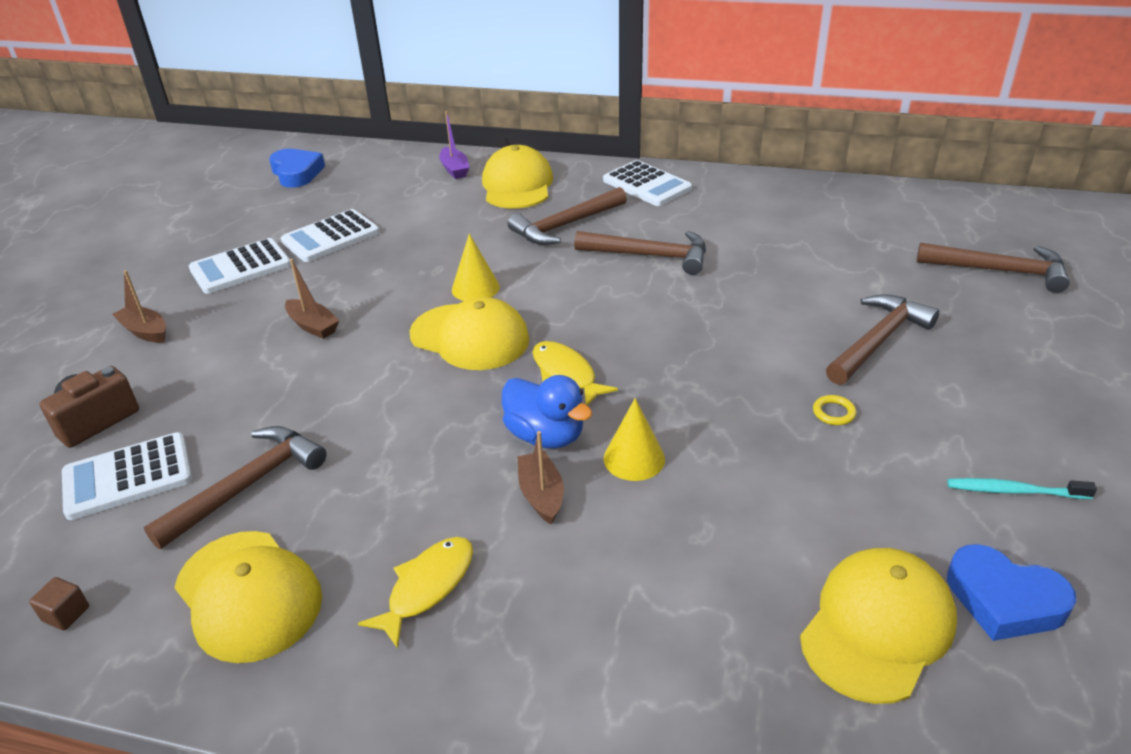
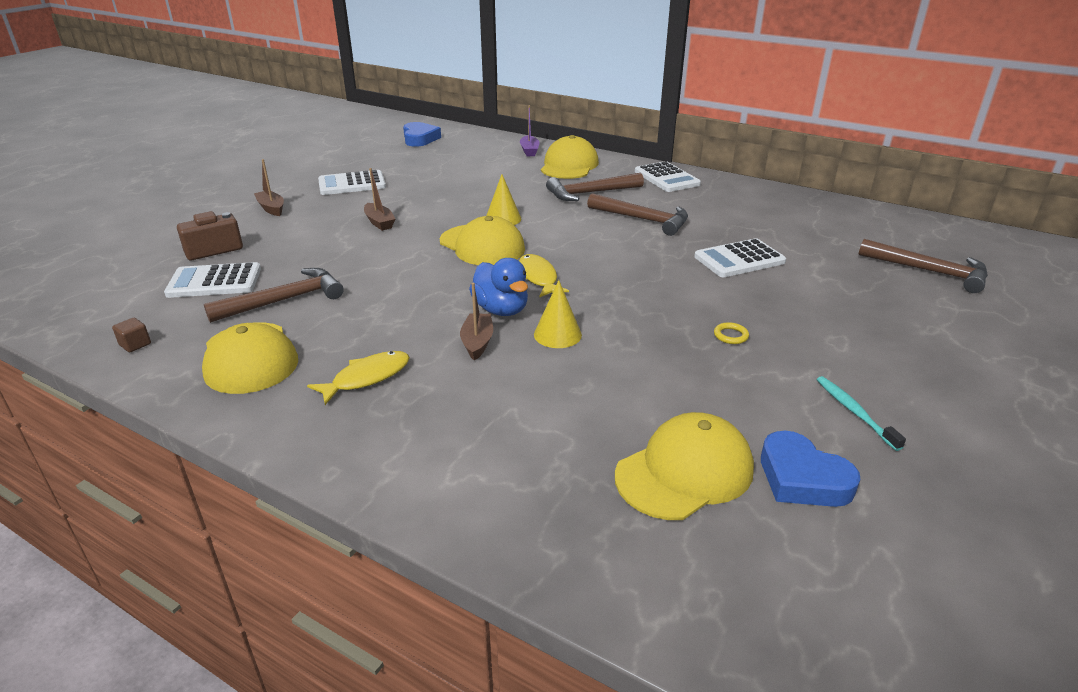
camera: 15 degrees right, 5 degrees down
white calculator [281,209,379,262] -> white calculator moved to [694,238,786,277]
brown hammer [826,294,939,385] -> none
turquoise toothbrush [947,478,1097,499] -> turquoise toothbrush turned 45 degrees clockwise [816,376,906,451]

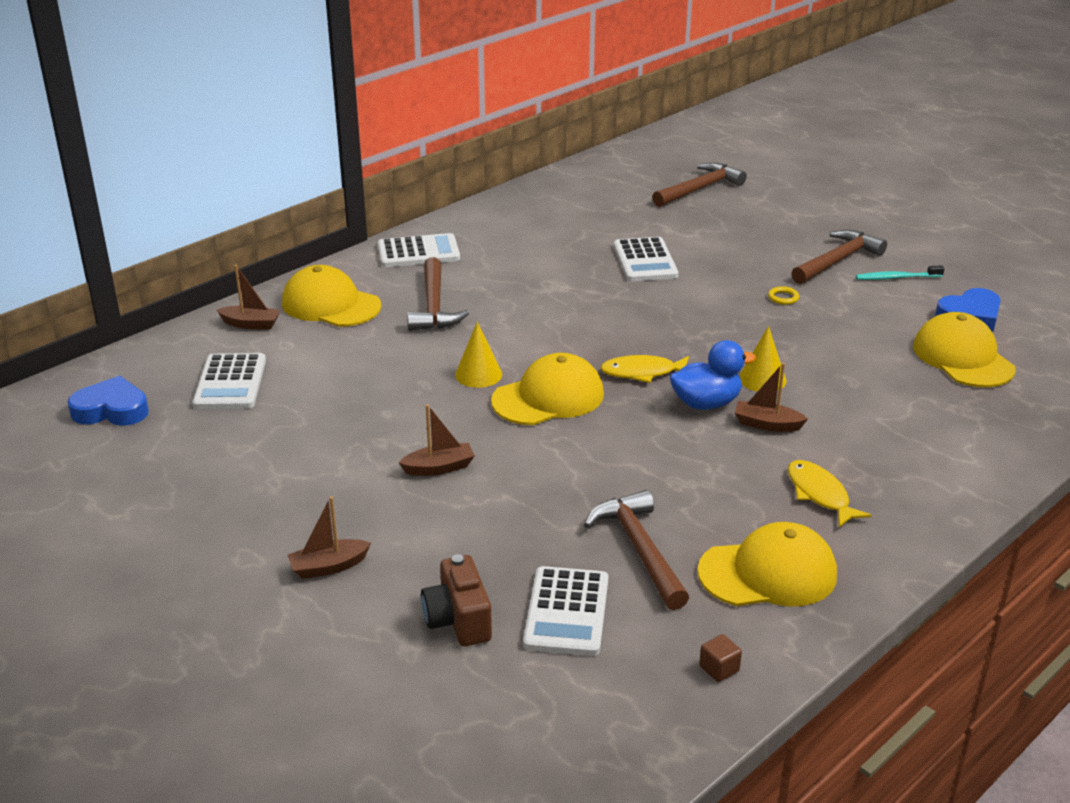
camera: 75 degrees left, 0 degrees up
white calculator [318,170,386,195] -> white calculator moved to [192,353,266,409]
purple boat [520,105,540,156] -> brown boat [217,265,281,330]
brown hammer [587,193,688,236] -> brown hammer moved to [791,230,887,284]

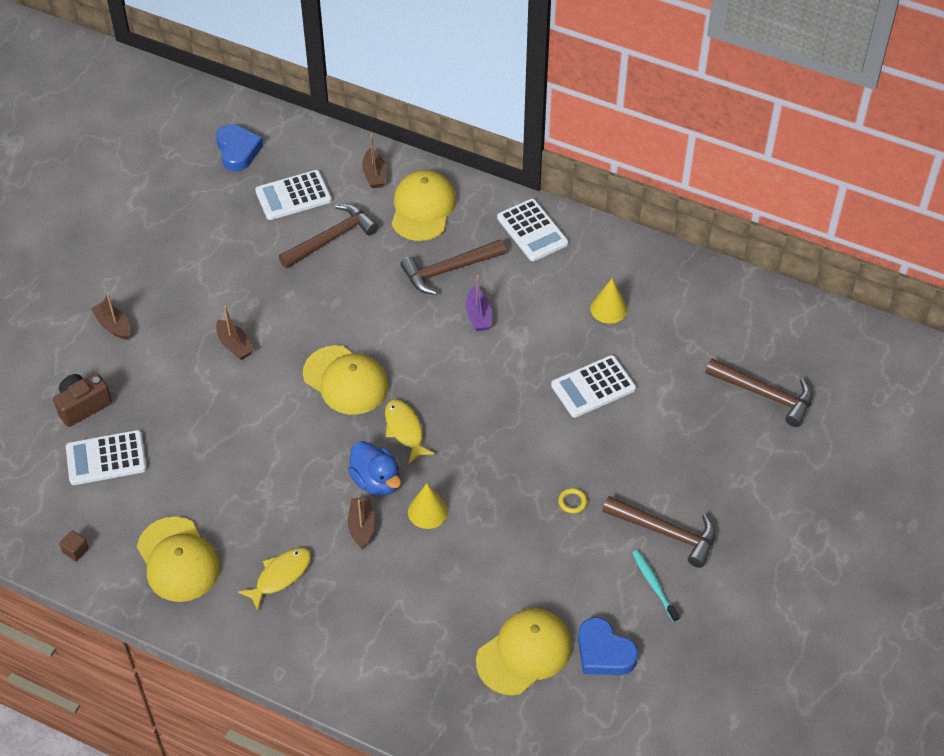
camera: 70 degrees right, 20 degrees up
yellow cone [455,322,502,388] -> yellow cone moved to [590,278,628,324]
brown hammer [584,490,689,610] -> brown hammer moved to [279,204,378,269]
none -> purple boat [466,275,491,331]

